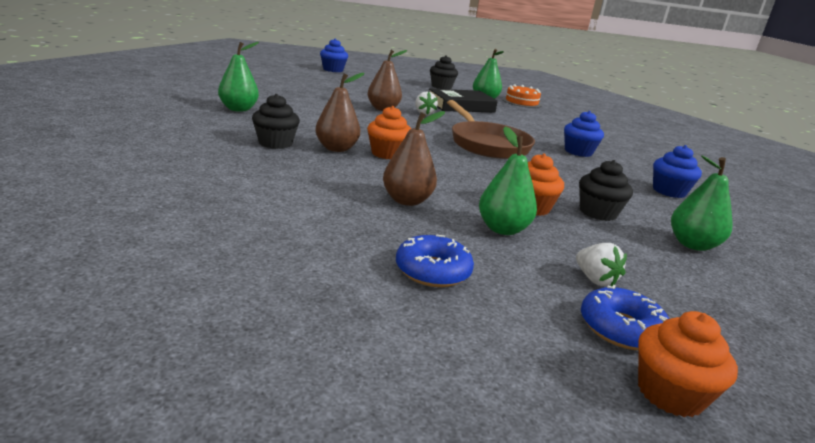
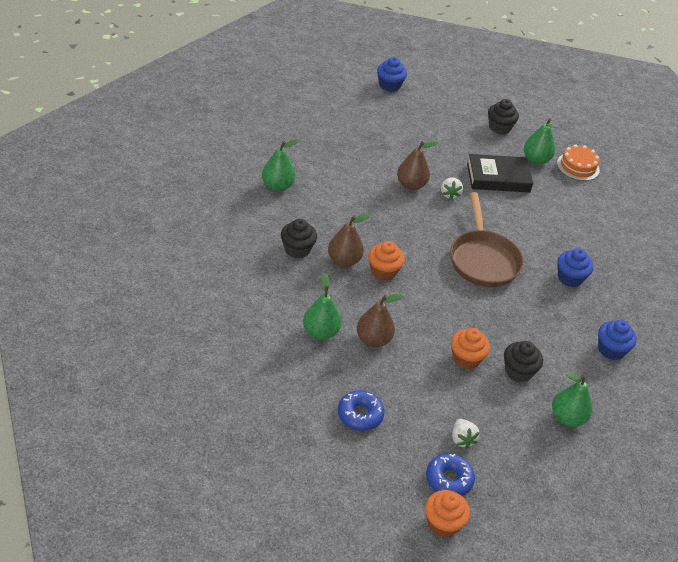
camera: 15 degrees right, 20 degrees up
green pear [479,126,537,235] -> green pear moved to [303,273,341,340]

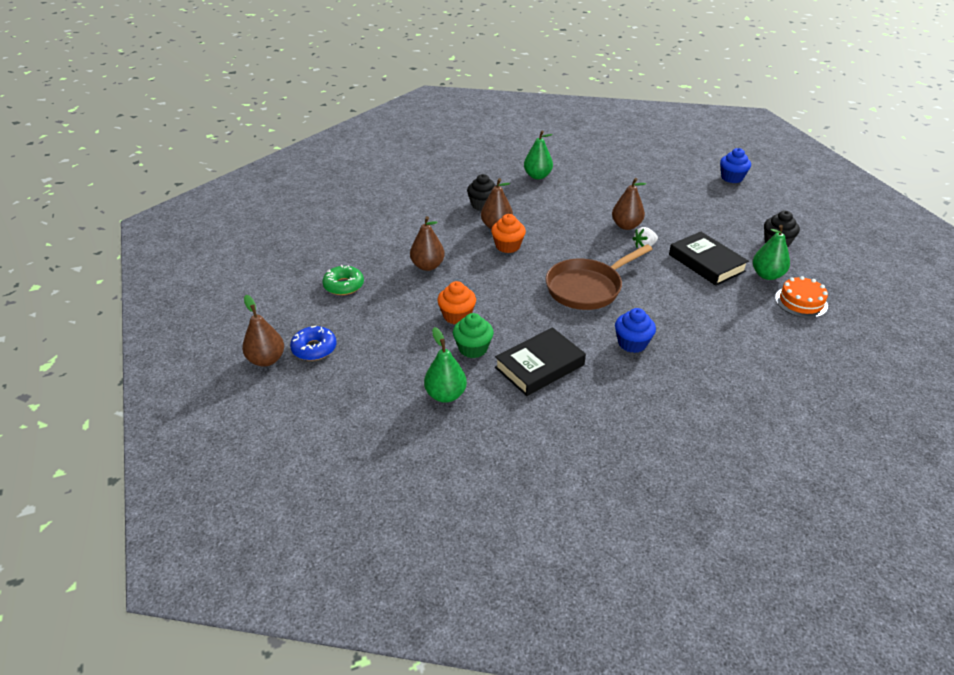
camera: 65 degrees right, 5 degrees down
green pear [303,273,341,340] -> none
blue donut [338,390,384,431] -> green donut [322,265,364,295]
orange cupcake [425,490,470,537] -> brown pear [242,295,284,367]
white strawberry [452,419,480,449] -> none
black cupcake [504,341,543,382] -> green cupcake [453,313,494,358]
blue cupcake [598,320,637,360] -> none
none -> black book [495,327,586,396]

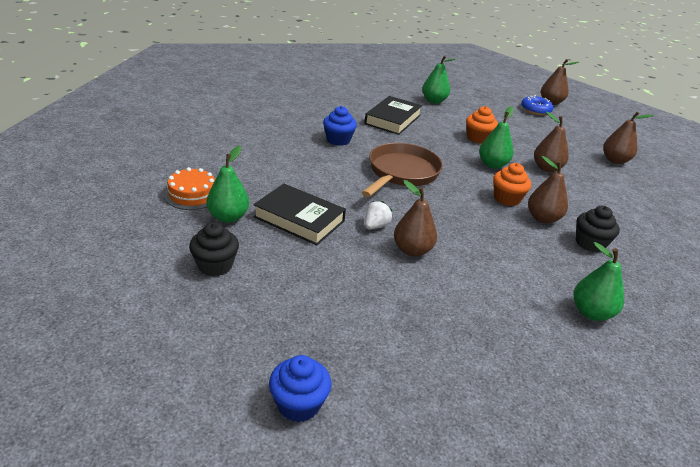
camera: 150 degrees right, 5 degrees down
green donut [322,265,364,295] -> none
green cupcake [453,313,494,358] -> none
none -> green pear [479,106,513,169]
none -> brown pear [603,111,654,164]

